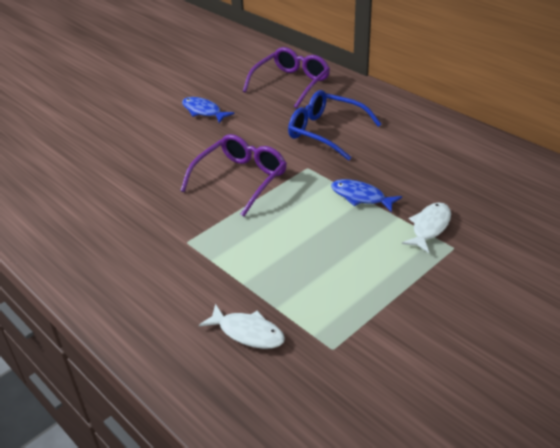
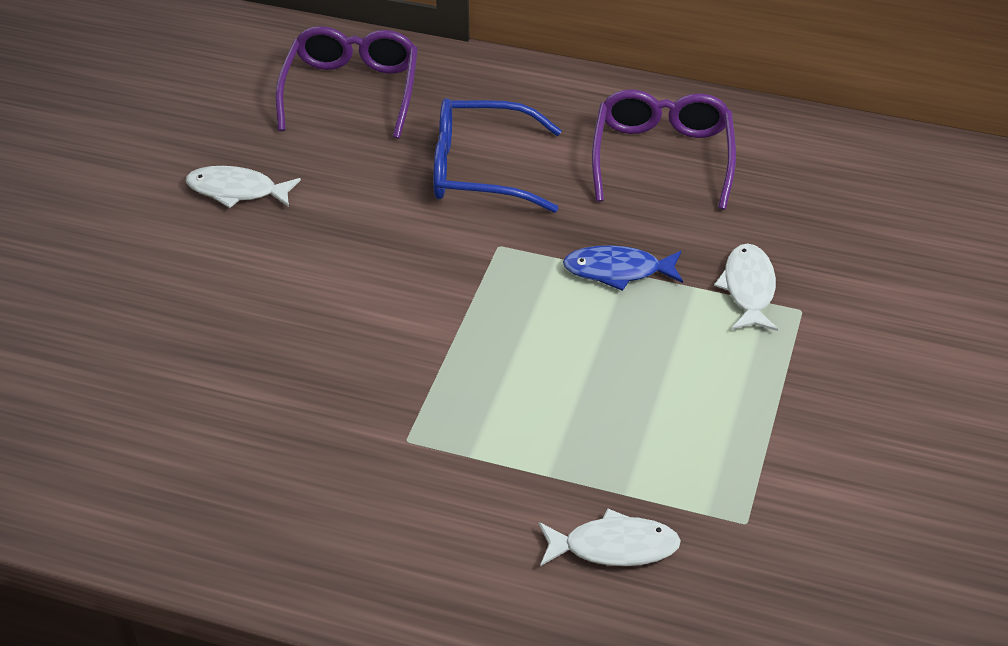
camera: 30 degrees left, 5 degrees up
purple glasses [180,134,287,217] -> purple glasses moved to [592,89,736,210]
blue fish [182,97,234,123] -> white fish [186,166,301,208]

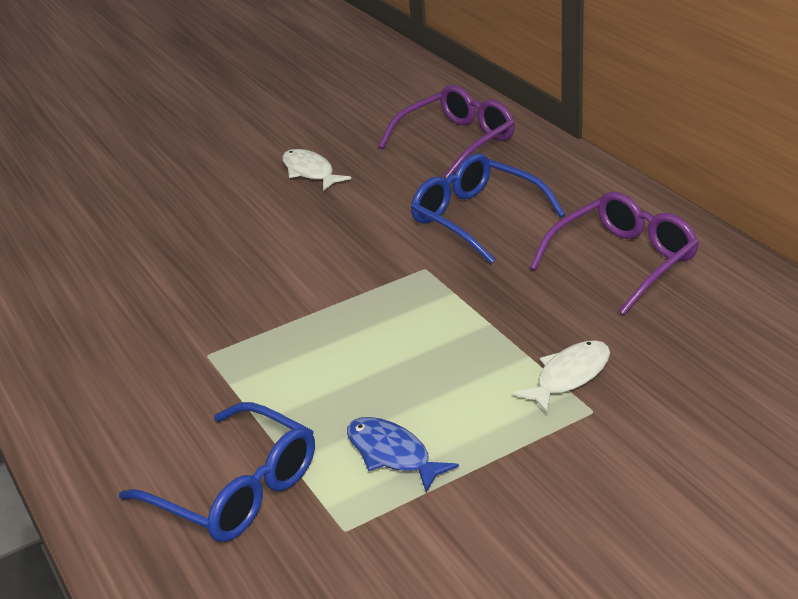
camera: 45 degrees right, 10 degrees down
white fish [539,508,681,566] -> blue glasses [119,402,315,542]
blue fish [563,245,683,291] -> blue fish moved to [347,417,459,492]

